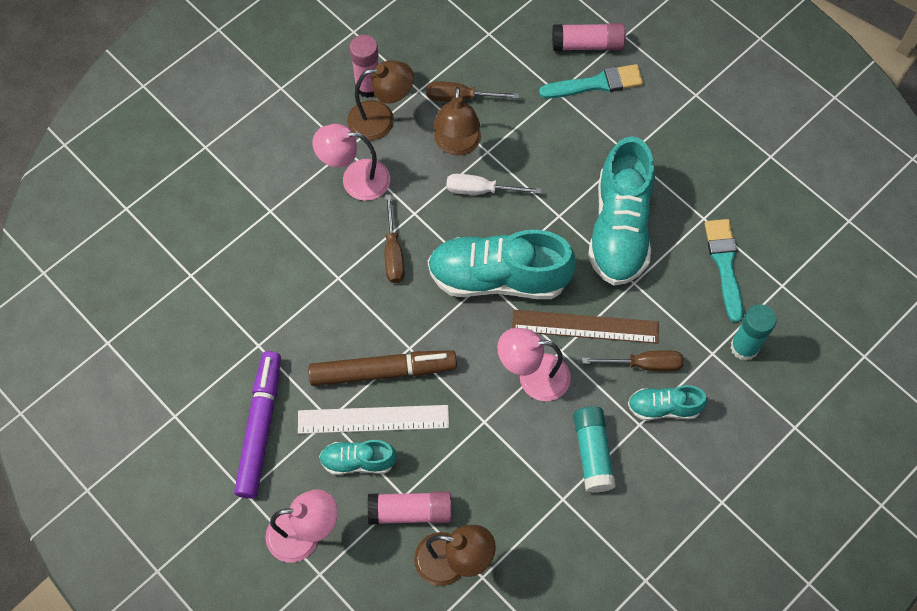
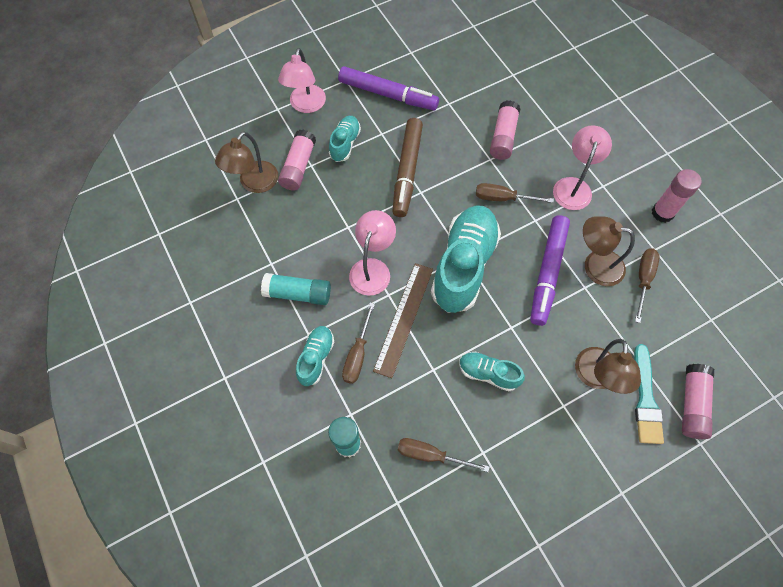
camera: 105 degrees right, 0 degrees up
white ruler [298,405,449,434] -> none
brown lamp [347,60,414,140] -> brown lamp moved to [575,339,641,394]
white screwdriver [446,174,541,195] -> purple marker [530,215,570,326]
turquoise shoe [588,136,655,286] -> turquoise shoe [459,352,525,391], size x0.50
turquoise brush [705,219,743,323] -> brown screwdriver [398,438,490,472]
none -> pink glue stick [490,100,520,160]

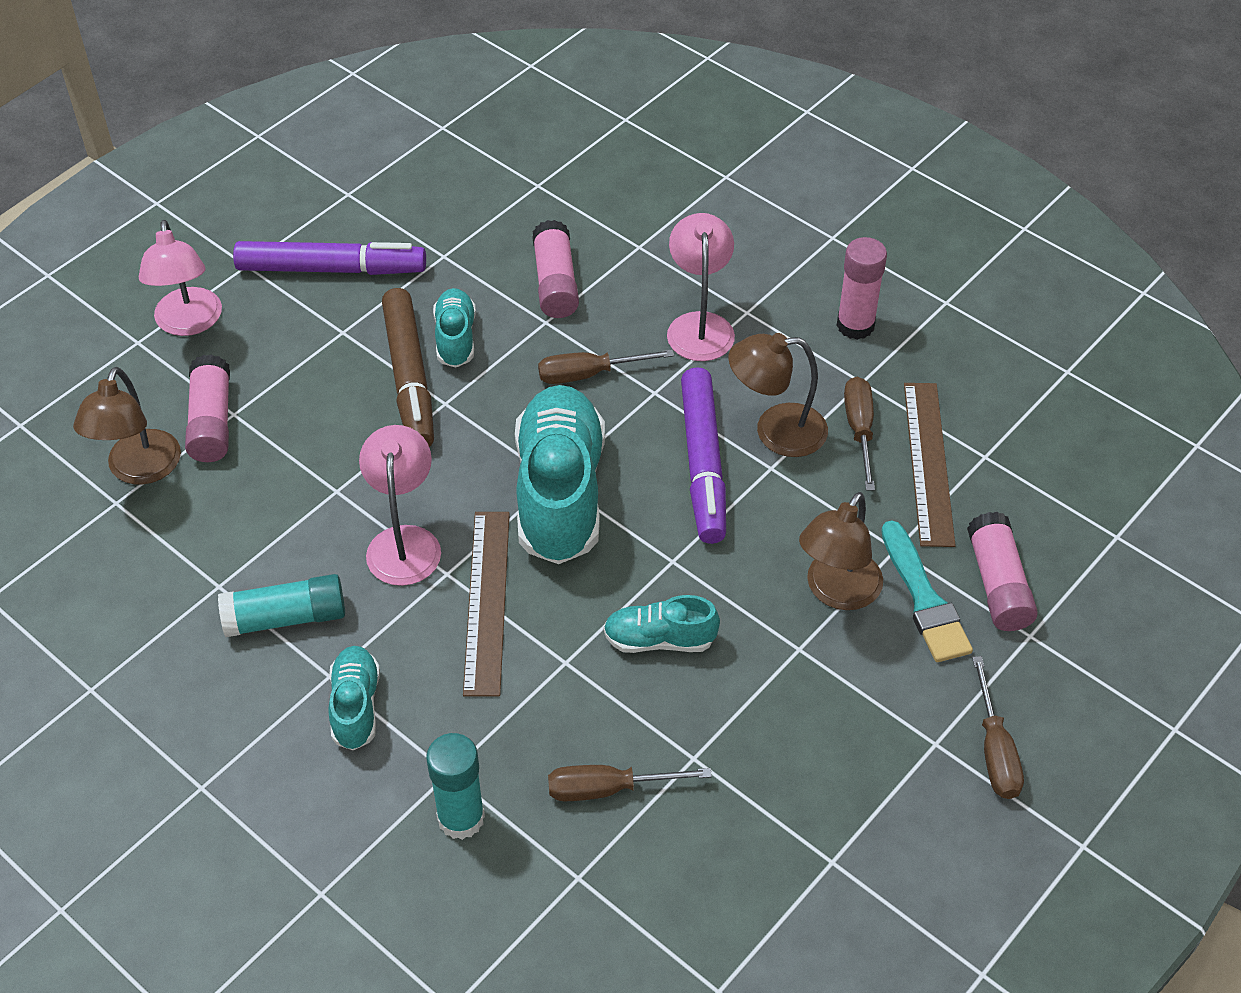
camera: 20 degrees left, 15 degrees down
turquoise shoe [329,116,361,162] -> turquoise shoe moved to [433,288,476,368]
brown screwdriver [342,303,375,384] -> brown screwdriver moved to [972,656,1024,799]
brown lamp [575,339,641,394] -> brown lamp turned 45 degrees clockwise [799,492,883,610]
none -> brown ruler [904,383,956,547]

